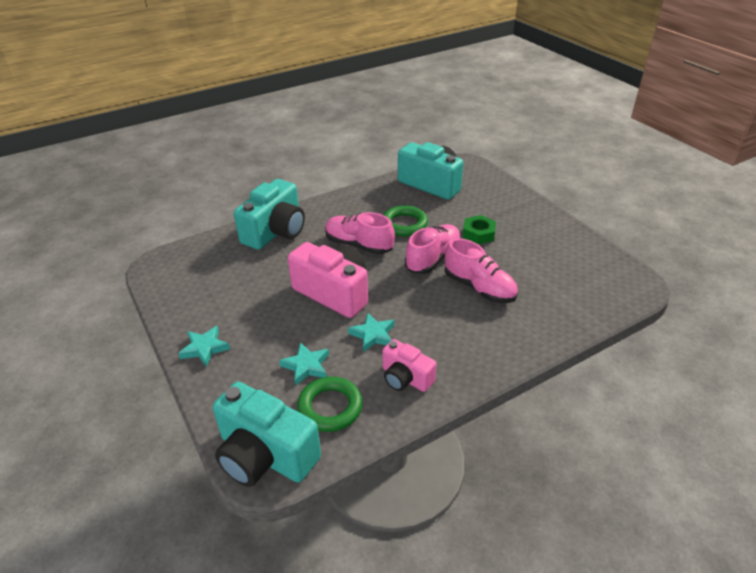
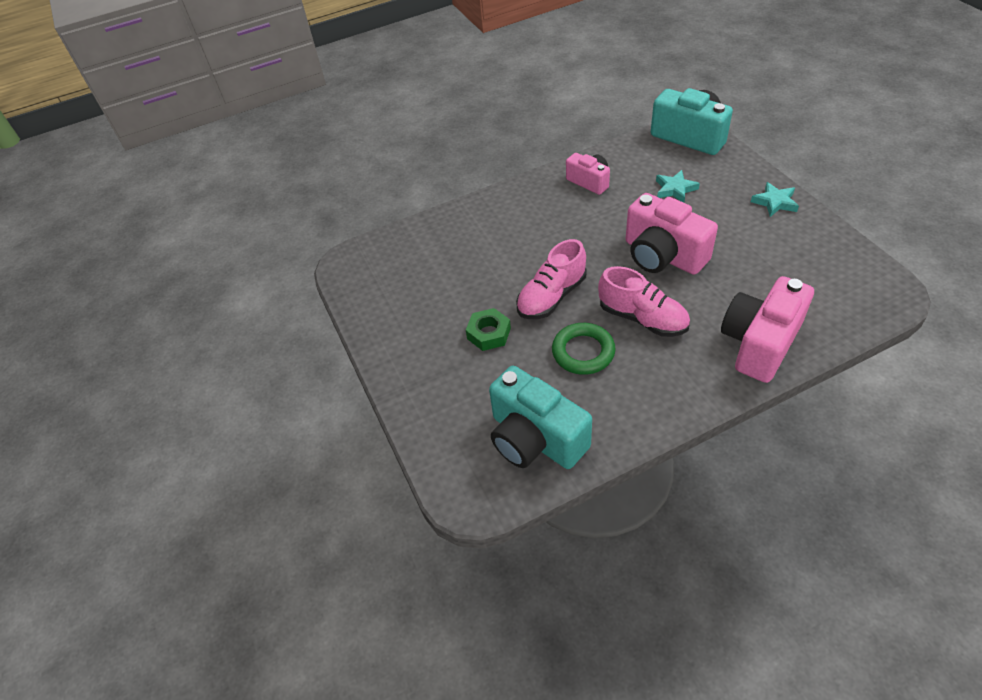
camera: 170 degrees left, 10 degrees up
turquoise camera [234,179,305,250] -> pink camera [721,276,814,383]
green ring [297,377,363,432] -> none
turquoise star [348,313,395,352] -> none
pink shoe [445,238,518,303] -> none

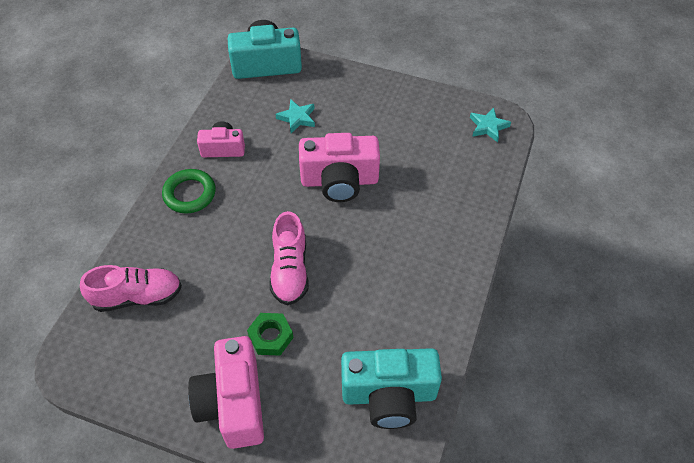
camera: 50 degrees left, 5 degrees up
green ring [552,323,616,375] -> green ring moved to [162,169,216,213]
pink shoe [598,266,690,337] -> pink shoe moved to [80,265,182,312]
pink camera [721,276,814,383] -> pink camera moved to [188,336,264,449]
turquoise star [751,182,799,217] -> turquoise star moved to [470,107,511,142]

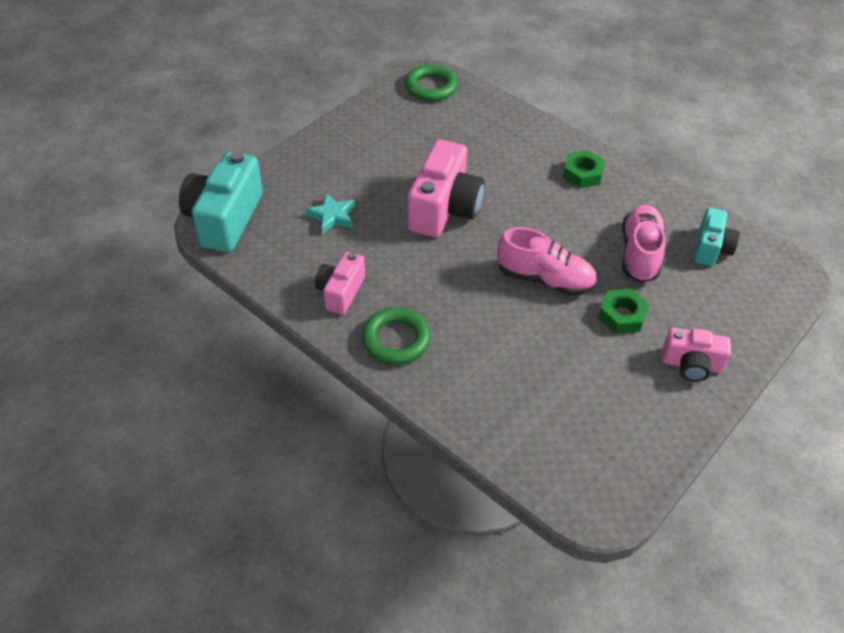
camera: 70 degrees left, 5 degrees down
pink shoe [80,265,182,312] -> pink shoe moved to [622,205,665,283]
pink camera [188,336,264,449] -> pink camera [662,328,731,382], size x0.58
turquoise camera [341,348,442,429] -> turquoise camera [693,207,740,266], size x0.58
turquoise star [470,107,511,142] -> green ring [405,64,458,101]
none -> green nut [563,150,605,188]

